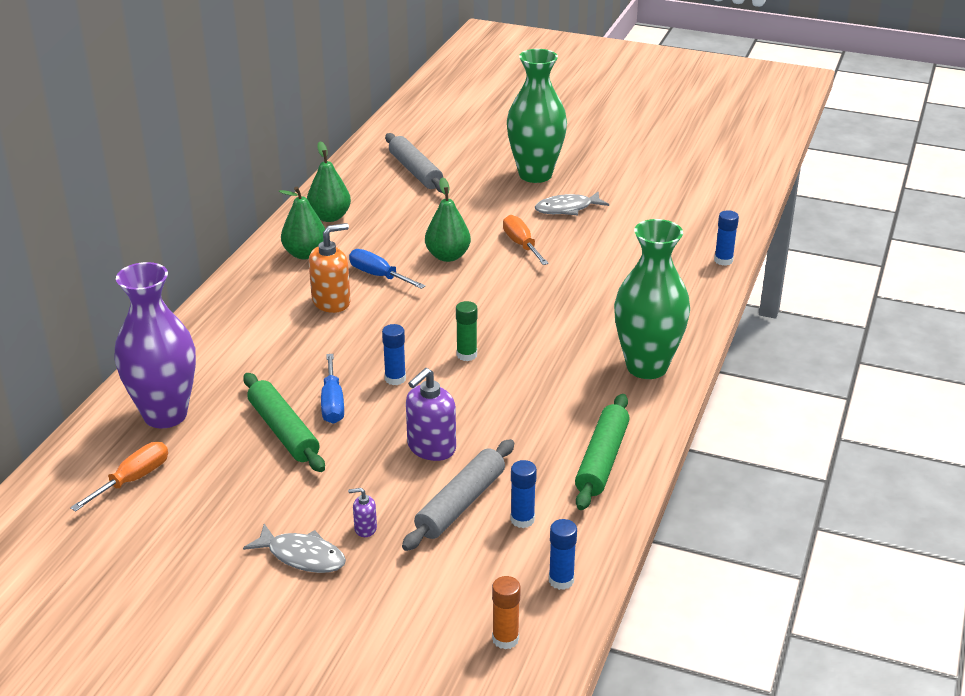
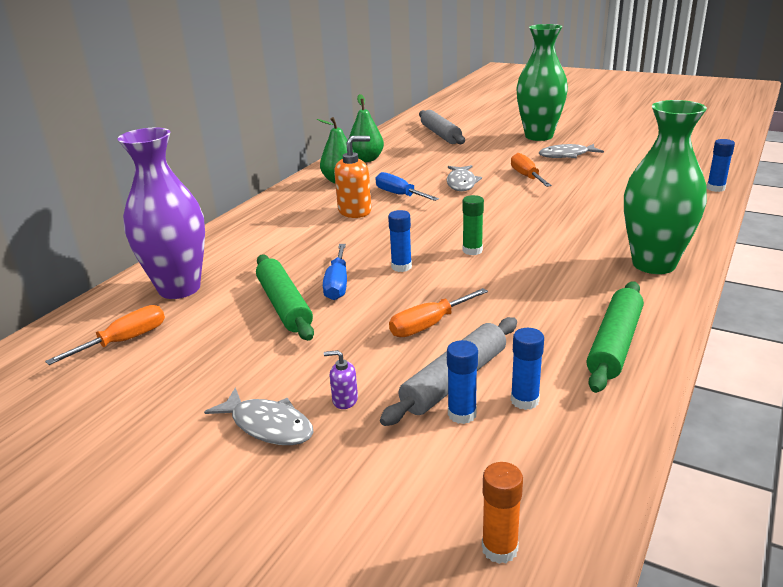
camera: 10 degrees right, 5 degrees down
purple soap dispenser [406,368,456,461] -> orange screwdriver [389,288,488,337]
green pear [425,177,471,262] -> grey fish [447,165,482,191]
blue glue stick [549,519,577,590] -> blue glue stick moved to [447,340,478,424]

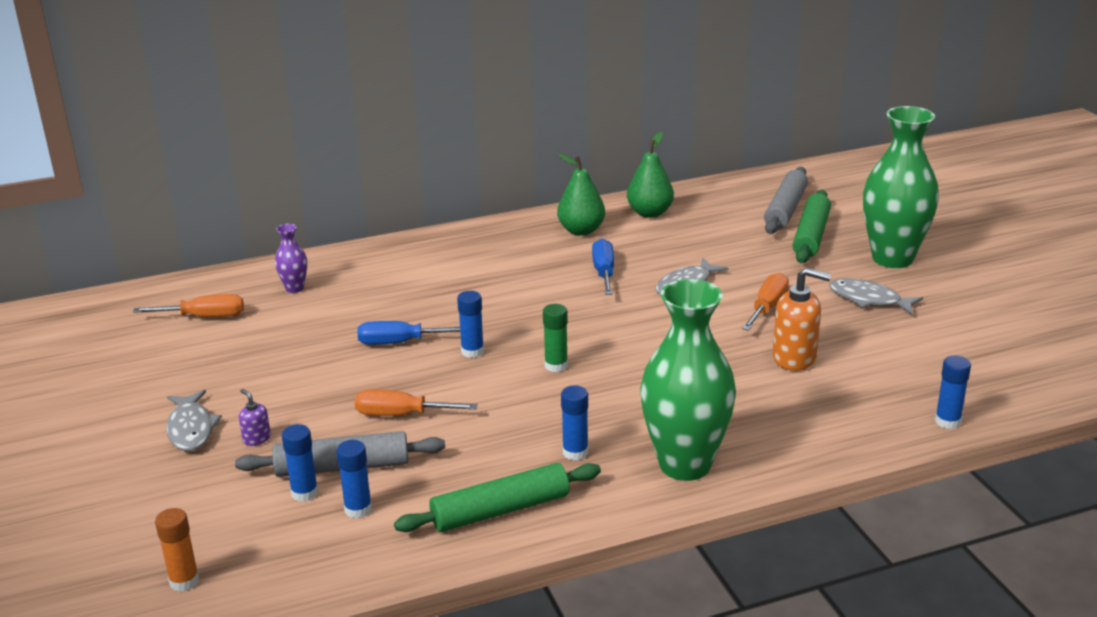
camera: 40 degrees right, 0 degrees up
purple vase [118,127,205,299] -> purple vase [275,224,307,293], size x0.43
green rolling pin [256,255,314,341] -> green rolling pin moved to [793,190,831,263]
blue screwdriver [323,244,347,300] -> blue screwdriver turned 45 degrees clockwise [357,321,460,345]
orange soap dispenser [334,136,371,218] -> orange soap dispenser moved to [772,267,831,371]
none -> blue glue stick [561,386,588,461]

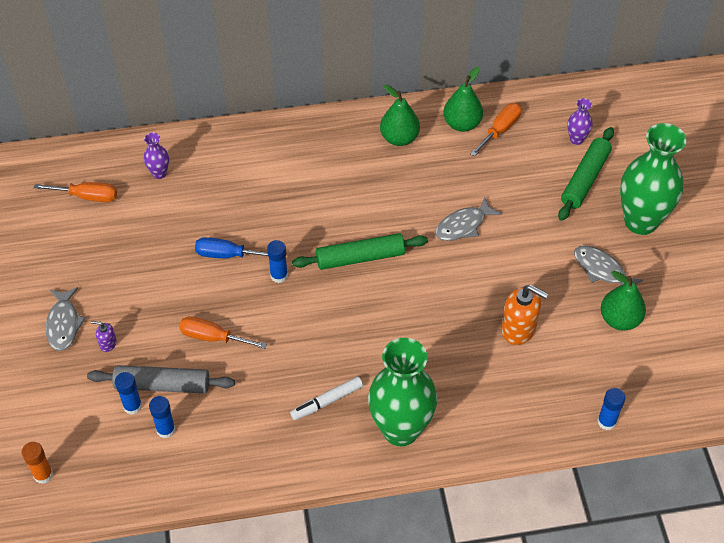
camera: 10 degrees right, 25 degrees up
purple soap dispenser [239,389,271,446] -> purple soap dispenser turned 45 degrees counterclockwise [91,321,117,352]
green rolling pin [394,463,601,532] -> green rolling pin moved to [292,233,428,270]
green glue stick [543,304,568,372] -> none
blue glue stick [561,386,588,461] -> white marker [290,377,363,420]
blue screwdriver [592,239,614,295] -> none
orange screwdriver [742,273,789,331] -> orange screwdriver moved to [470,103,522,156]
grey rolling pin [764,167,808,234] -> purple vase [567,98,593,145]
none -> green pear [601,271,646,331]

